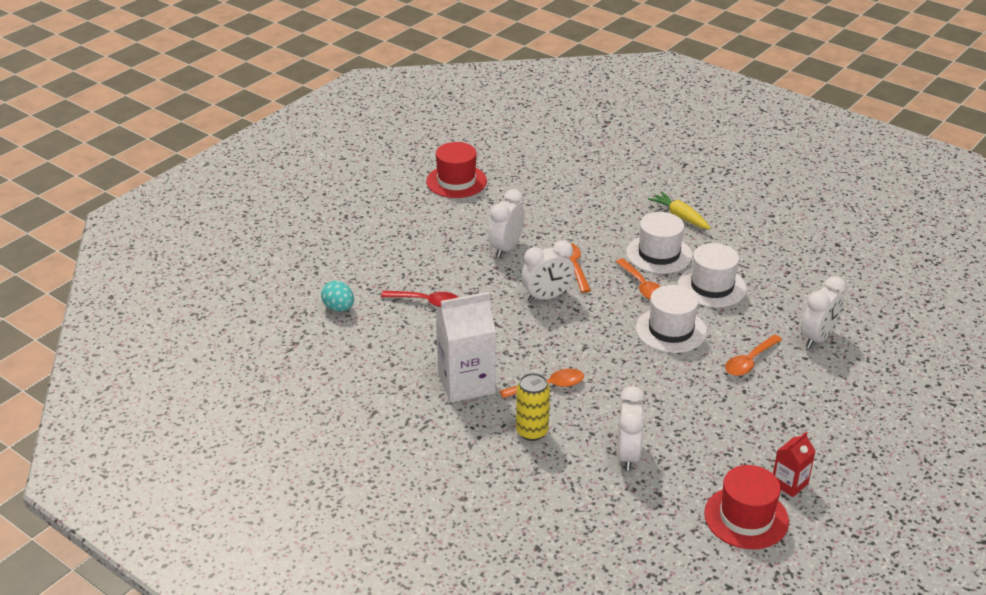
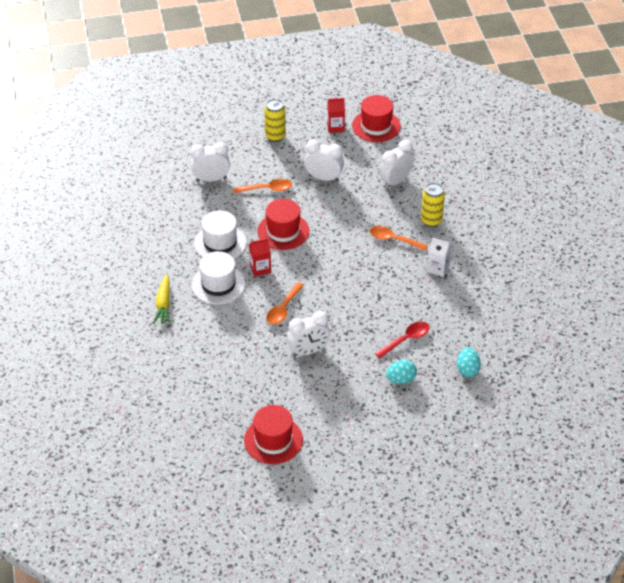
camera: 140 degrees left, 10 degrees up
red spoon [381,290,459,307] -> red spoon turned 90 degrees clockwise [375,322,429,358]
white carton [436,292,496,403] -> white carton [427,238,451,277], size x0.52
white clock [521,240,575,302] -> white clock moved to [304,140,344,182]
orange spoon [616,259,661,300] -> red carton [249,238,271,277]
white hat [636,285,707,353] -> red hat [257,199,309,250]
none -> yellow can [265,99,286,142]
none -> turquoise egg [386,360,417,384]

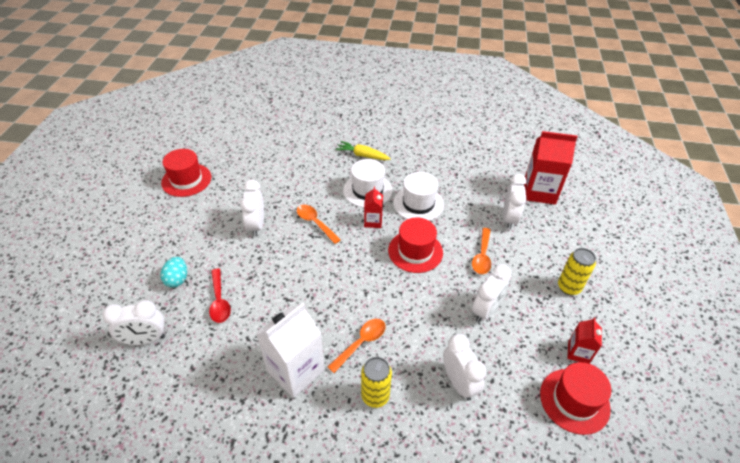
camera: 110 degrees right, 0 degrees up
white carton [427,238,451,277] -> white carton [256,303,325,398], size x1.91
turquoise egg [457,347,481,377] -> white clock [102,300,165,345]
none -> red carton [524,131,578,205]

